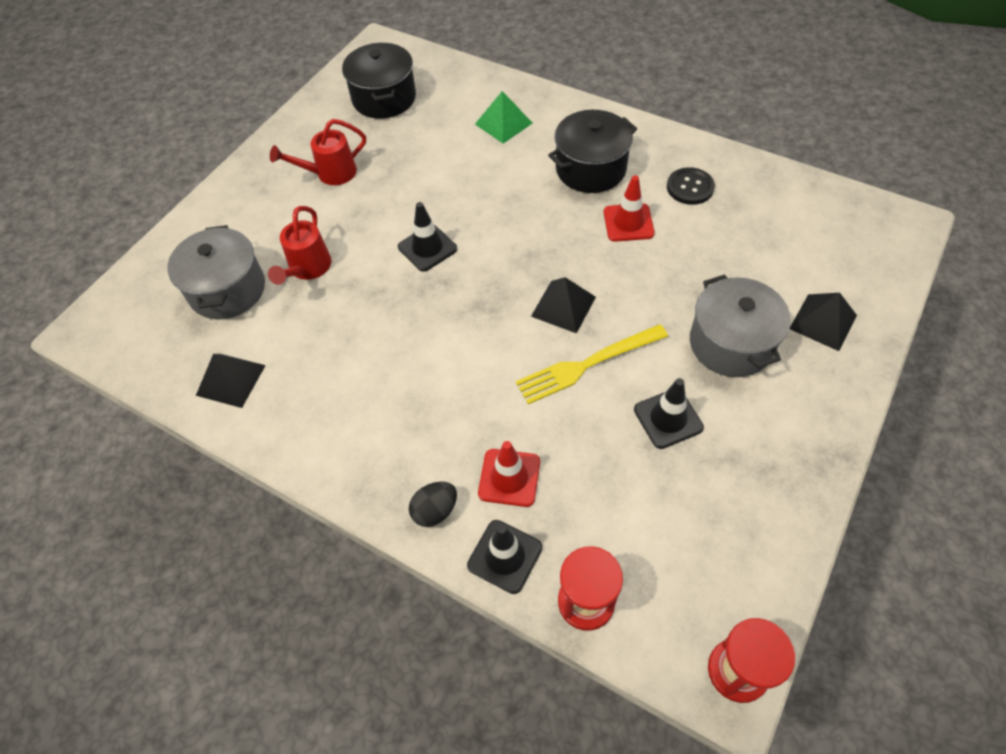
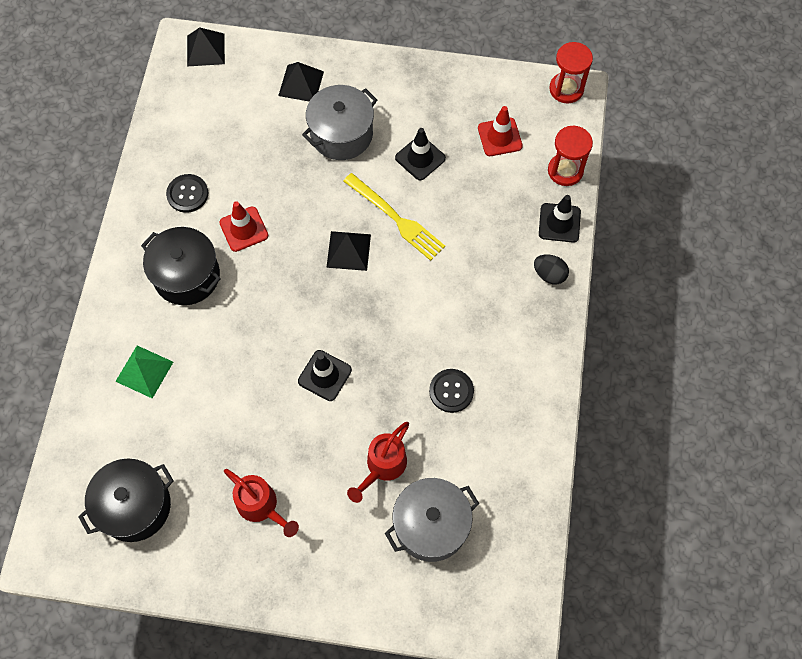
camera: 115 degrees left, 10 degrees up
black pyramid [196,354,266,408] -> black pyramid moved to [187,27,225,67]
red watering can [268,206,331,285] -> red watering can turned 135 degrees clockwise [347,422,409,503]
red traffic cone [478,441,540,507] -> red traffic cone moved to [478,106,523,156]
none -> black button [429,369,474,413]

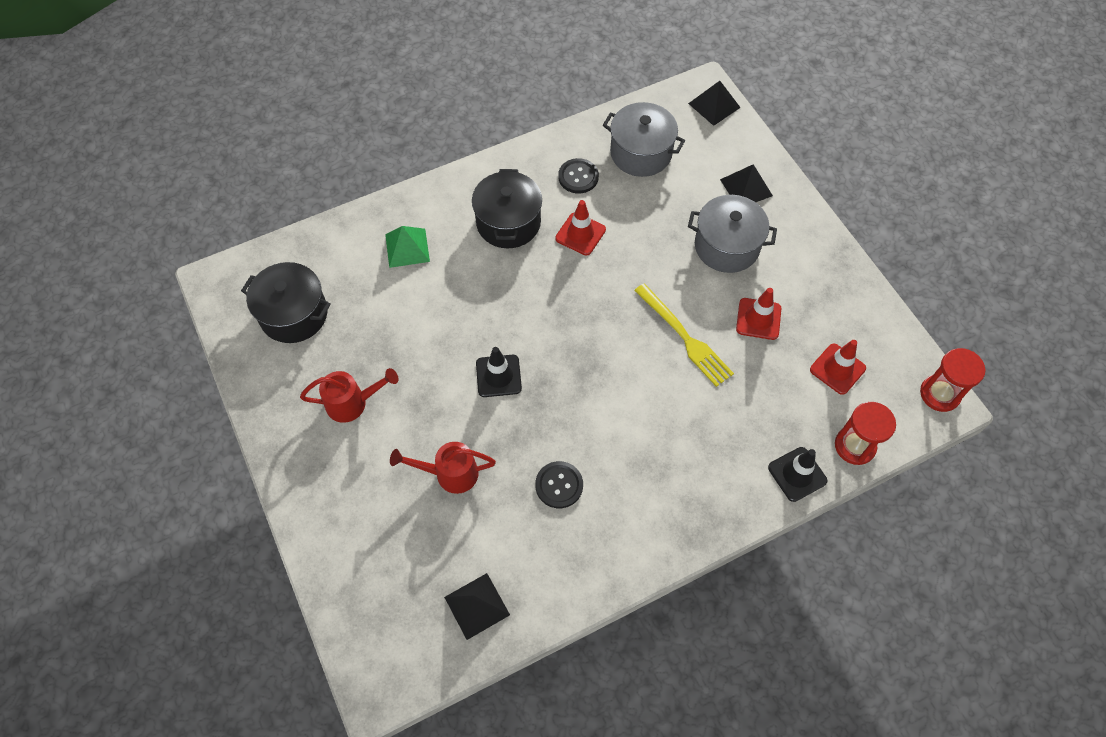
camera: 55 degrees right, 5 degrees down
red watering can [224,469,299,537] -> red watering can turned 105 degrees counterclockwise [300,368,399,423]
black pyramid [326,231,371,271] -> black pyramid moved to [444,573,510,640]
yellow fork [343,173,445,261] -> yellow fork turned 45 degrees counterclockwise [634,284,734,387]
grey pot [385,478,479,562] -> grey pot moved to [603,102,685,177]
black traffic cone [395,128,446,180] -> red traffic cone [736,288,781,340]
black egg [534,254,569,285] -> none

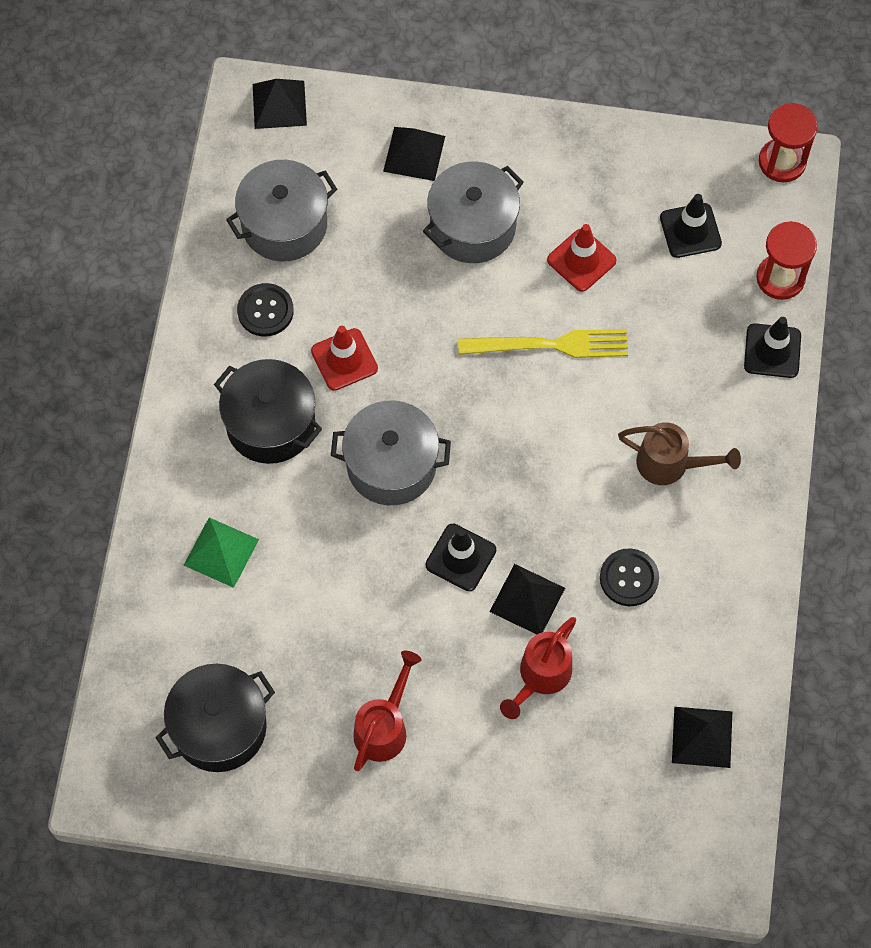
camera: 55 degrees left, 5 degrees up
red traffic cone [810,340,866,395] -> black traffic cone [660,194,722,258]
none -> grey pot [331,401,451,505]
none -> black pyramid [489,564,565,634]
none -> brown watering can [618,422,741,485]

